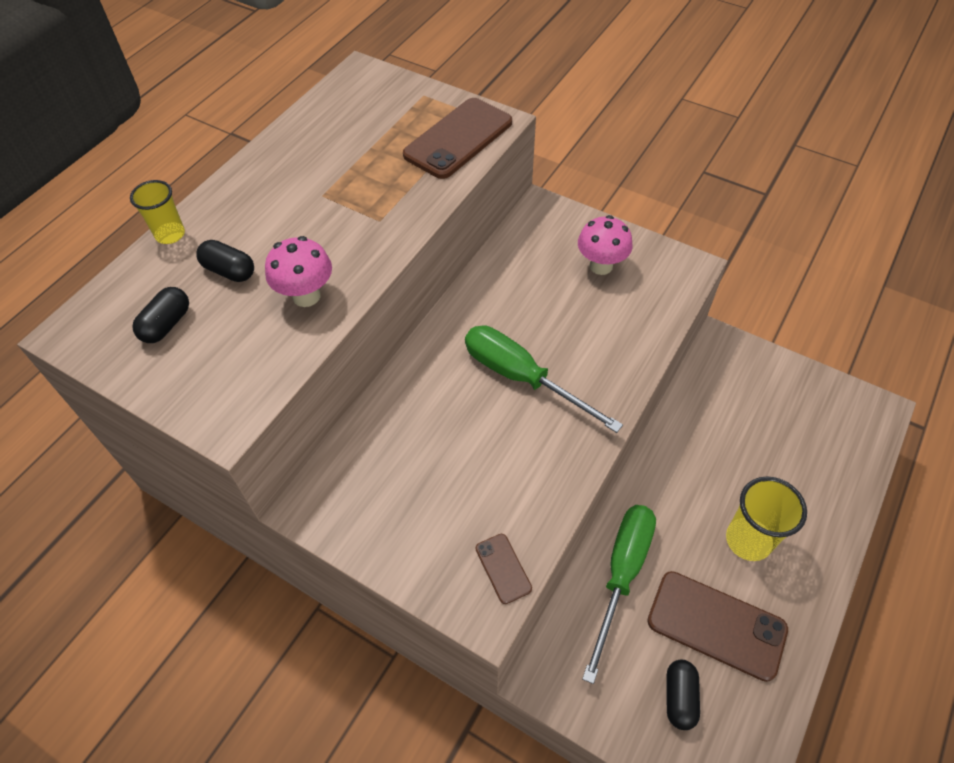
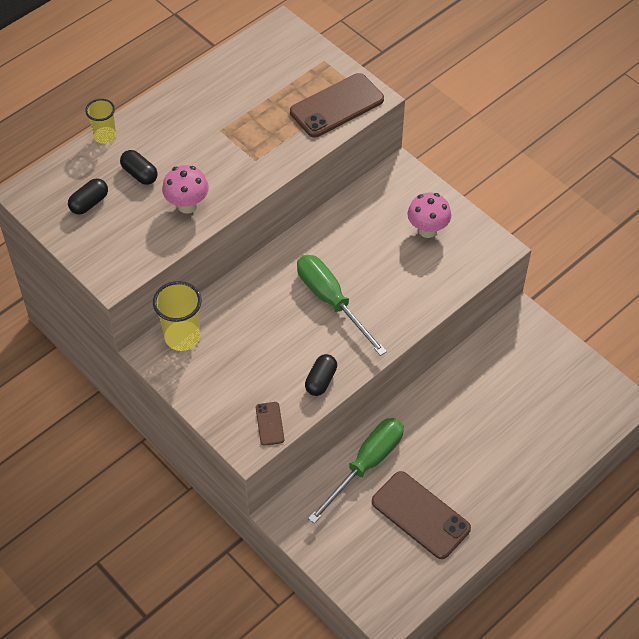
camera: 15 degrees right, 0 degrees up
black capsule [666,660,700,730] -> black capsule moved to [305,354,337,396]
yellow cup [726,476,807,561] -> yellow cup moved to [153,281,202,351]

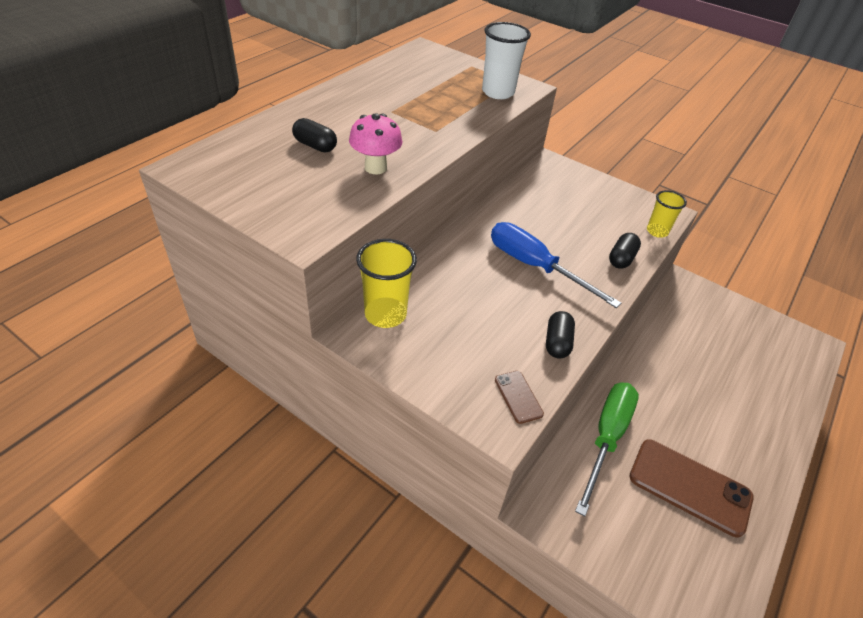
camera: 15 degrees left, 10 degrees down
black capsule [68,178,108,215] -> black capsule moved to [609,233,641,269]
yellow cup [85,99,116,144] -> yellow cup moved to [647,190,687,238]
brown phone [290,73,384,137] -> white cup [482,22,531,99]
green screwdriver [297,255,387,356] -> blue screwdriver [491,222,621,308]
pink mushroom [407,192,451,238] -> none

